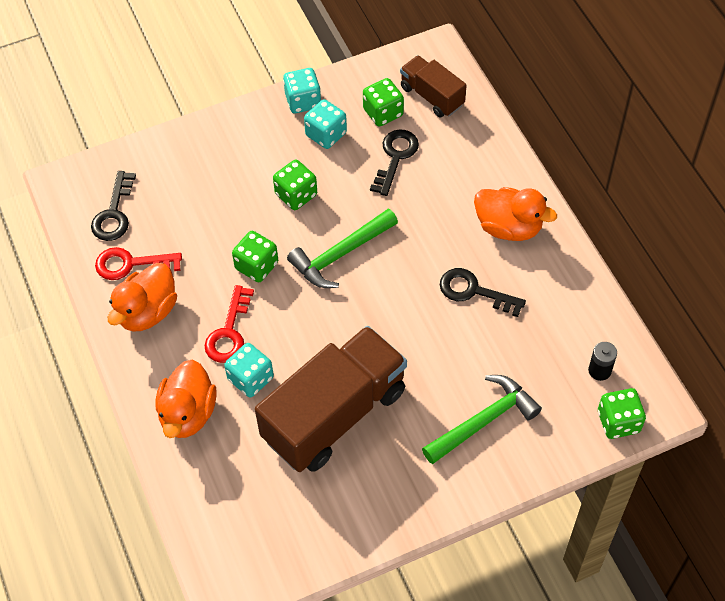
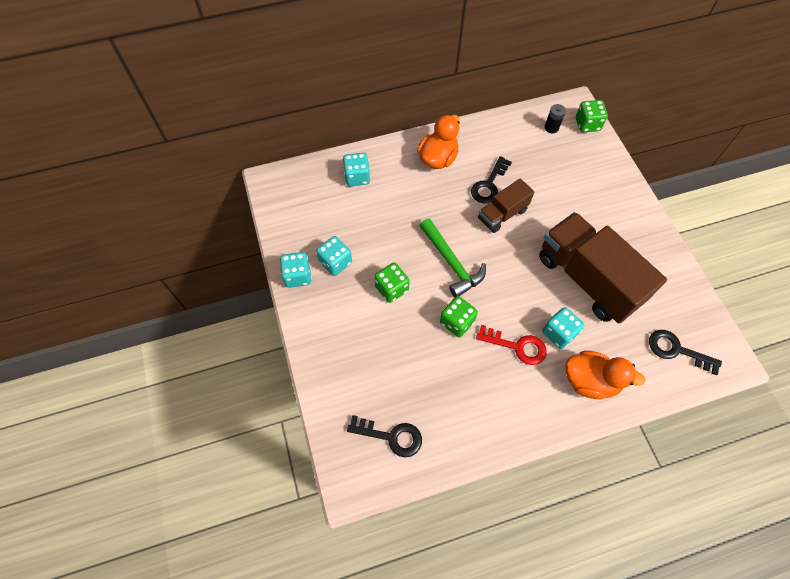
camera: 85 degrees left, 5 degrees up
red key [95,247,182,280] -> none
orange duck [108,263,177,332] -> none
green dice [363,78,404,127] -> none
black key [370,129,419,196] -> black key moved to [649,330,722,375]
brown truck [400,55,467,118] -> brown truck moved to [478,178,534,233]
green hammer [422,375,542,464] -> none
none -> turquoise dice [343,153,370,186]

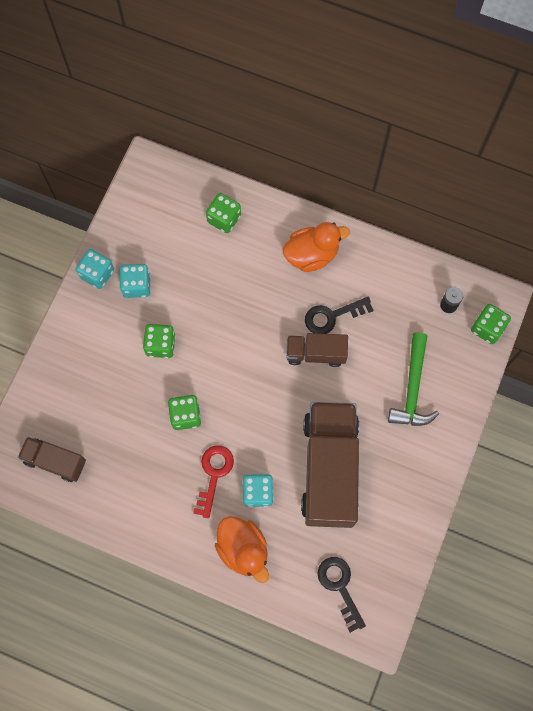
camera: 40 degrees right, 10 degrees up
turquoise dice [343,153,370,186] -> green dice [206,193,241,233]
black key [347,415,422,457] -> brown truck [18,437,86,482]
green hammer [420,219,486,297] -> green hammer moved to [388,333,439,426]
red key [476,325,547,365] -> red key turned 135 degrees counterclockwise [193,445,234,518]

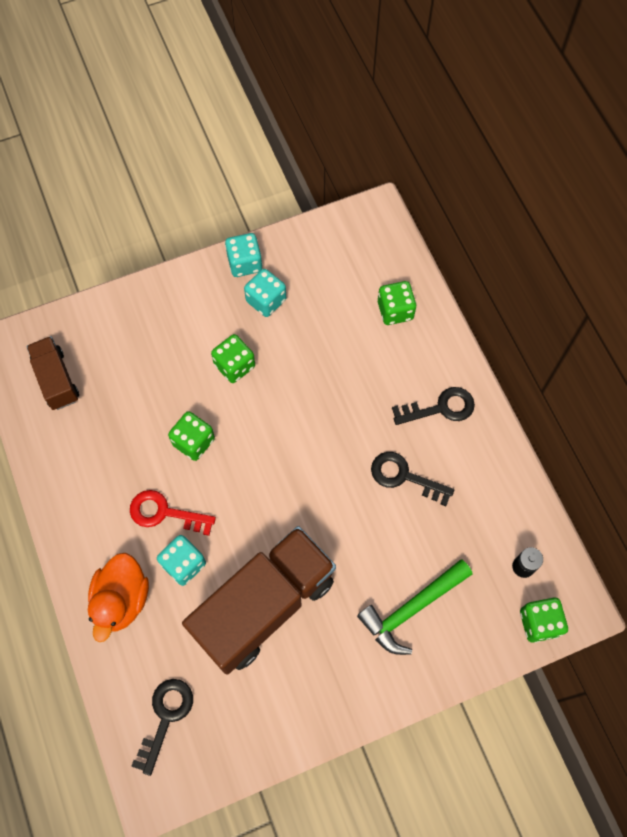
camera: 45 degrees right, 5 degrees down
red key [193,445,234,518] -> red key turned 135 degrees counterclockwise [130,490,216,536]
orange duck [283,222,350,272] -> black key [392,387,475,425]
brown truck [286,333,348,367] -> none

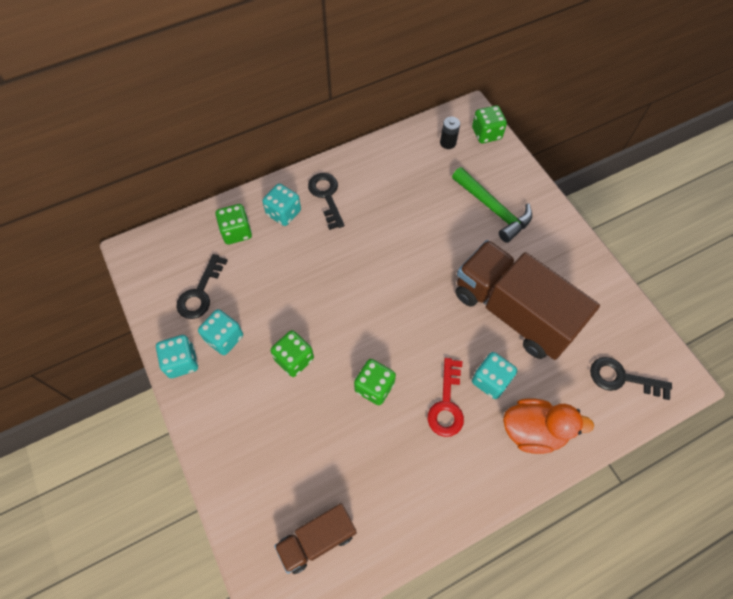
camera: 95 degrees left, 5 degrees down
black key [371,452,454,506] -> black key moved to [176,254,228,319]
none -> turquoise dice [262,184,301,226]

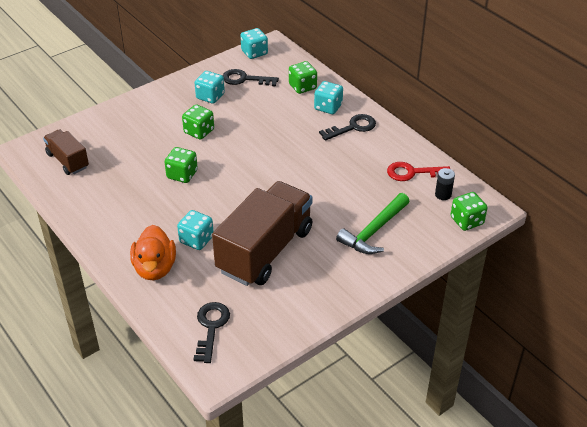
camera: 80 degrees right, 20 degrees down
turquoise dice [156,335,198,378] -> turquoise dice moved to [241,28,268,59]
red key [427,358,464,437] -> red key moved to [387,162,450,181]

